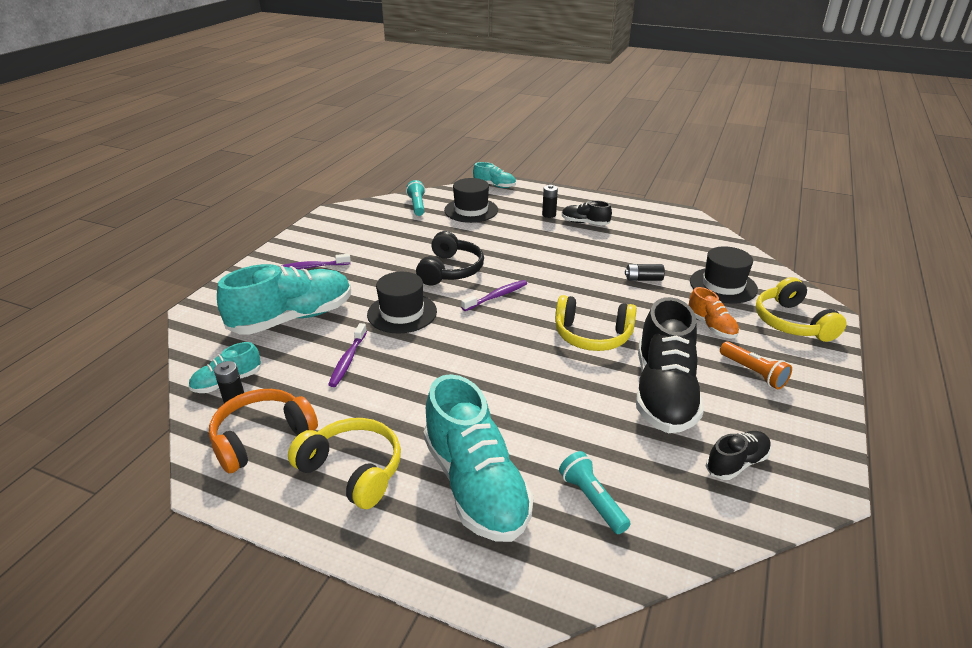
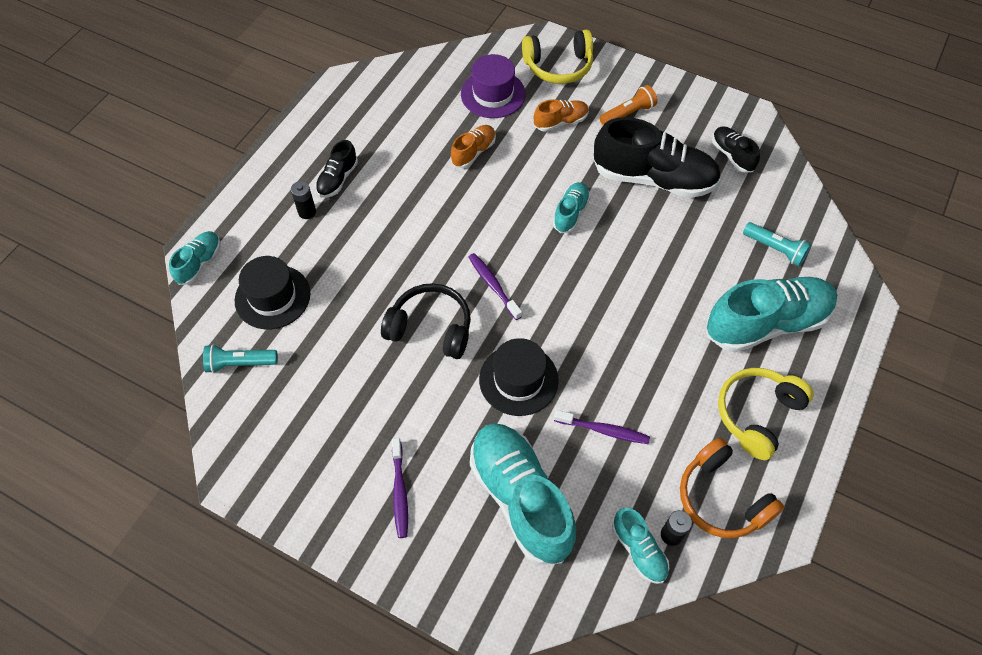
camera: 85 degrees left, 25 degrees up
yellow headphones [555,295,637,351] -> turquoise shoe [553,182,590,233]
turquoise flashlight [559,451,631,534] -> turquoise flashlight turned 120 degrees counterclockwise [743,222,811,266]
black battery [625,264,665,281] -> orange shoe [451,125,496,168]
black hat [690,246,758,304] -> purple hat [461,54,526,118]

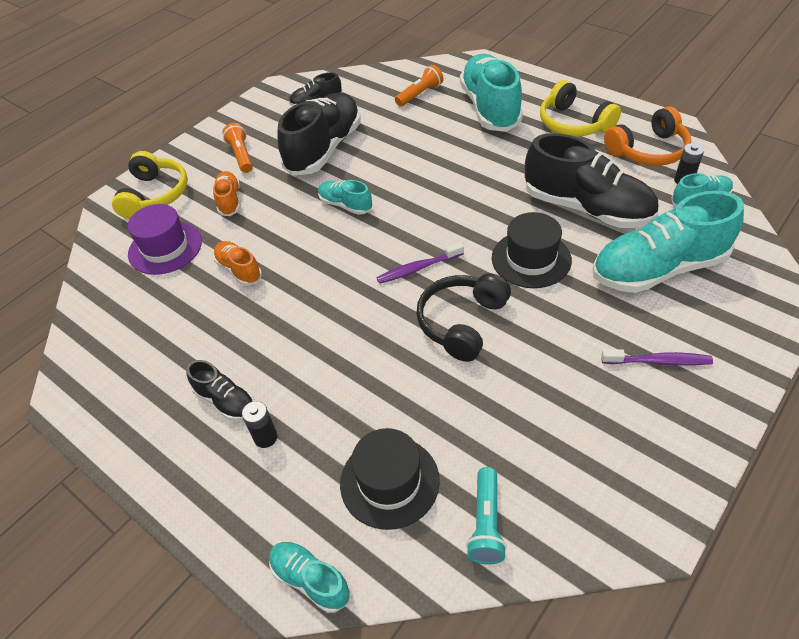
camera: 75 degrees left, 10 degrees down
purple toothbrush [554,410,650,444] -> black shoe [525,133,658,228]
turquoise flashlight [743,222,811,266] -> orange flashlight [395,65,444,107]

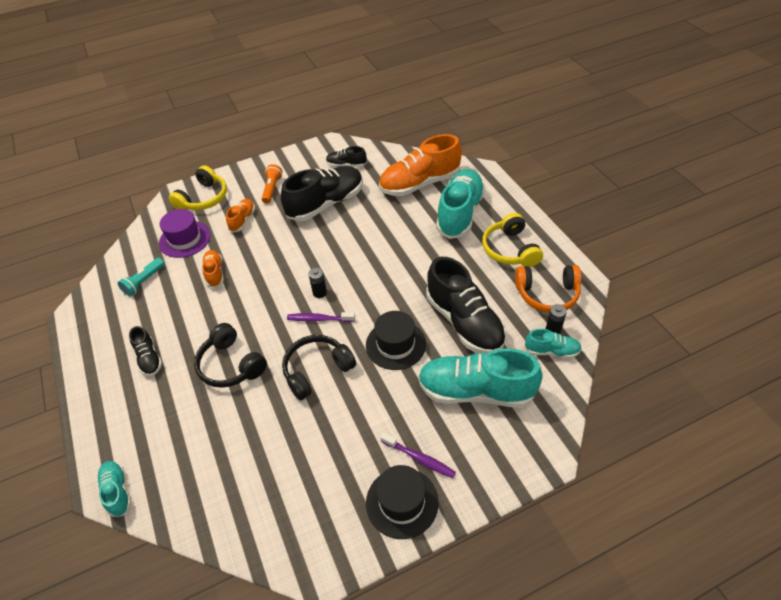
camera: 25 degrees right, 0 degrees up
black battery [242,401,277,448] -> black battery moved to [308,268,327,298]
turquoise shoe [318,180,372,215] -> none
black hat [340,428,440,530] -> black hat moved to [366,465,438,539]
orange flashlight [395,65,444,107] -> orange shoe [379,134,462,196]
turquoise flashlight [466,467,507,564] -> turquoise flashlight moved to [118,258,165,297]
none -> black headphones [194,323,267,388]

